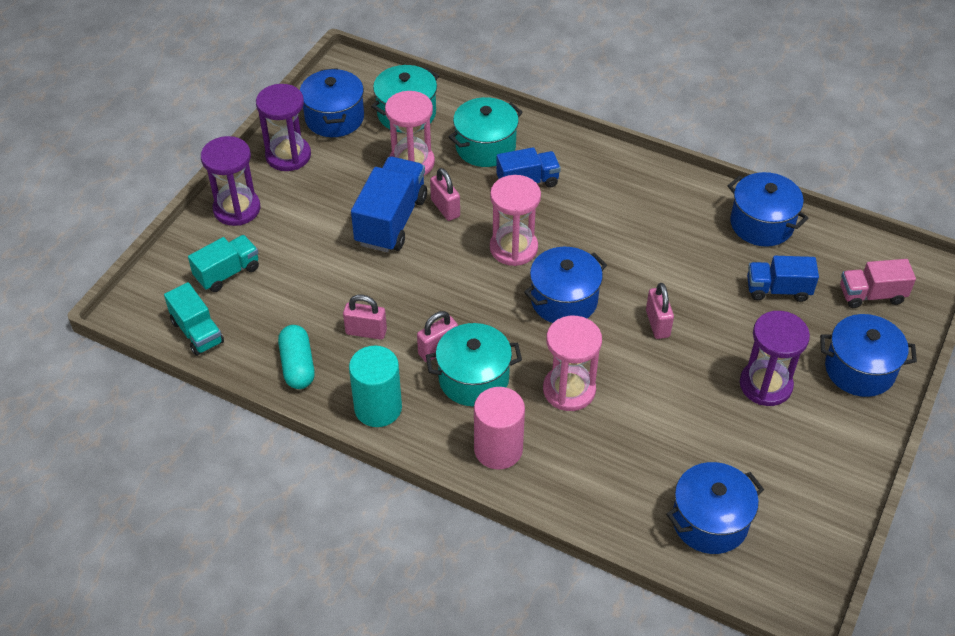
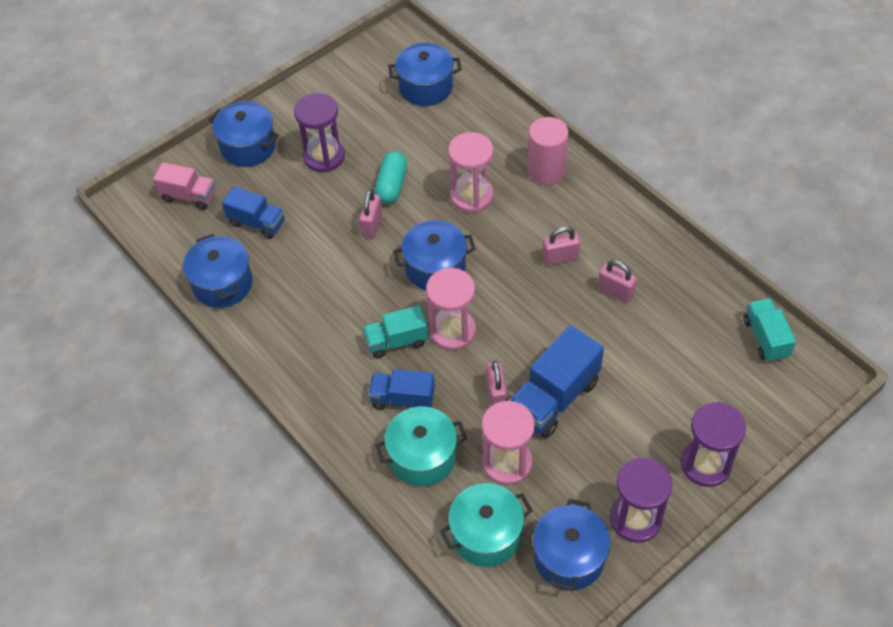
camera: 155 degrees left, 5 degrees up
turquoise truck [188,235,259,292] -> turquoise truck moved to [363,305,428,358]
turquoise capsule [278,325,315,389] -> turquoise capsule moved to [375,151,407,204]
turquoise cylinder [349,346,402,427] -> none
turquoise pot [426,323,522,406] -> none

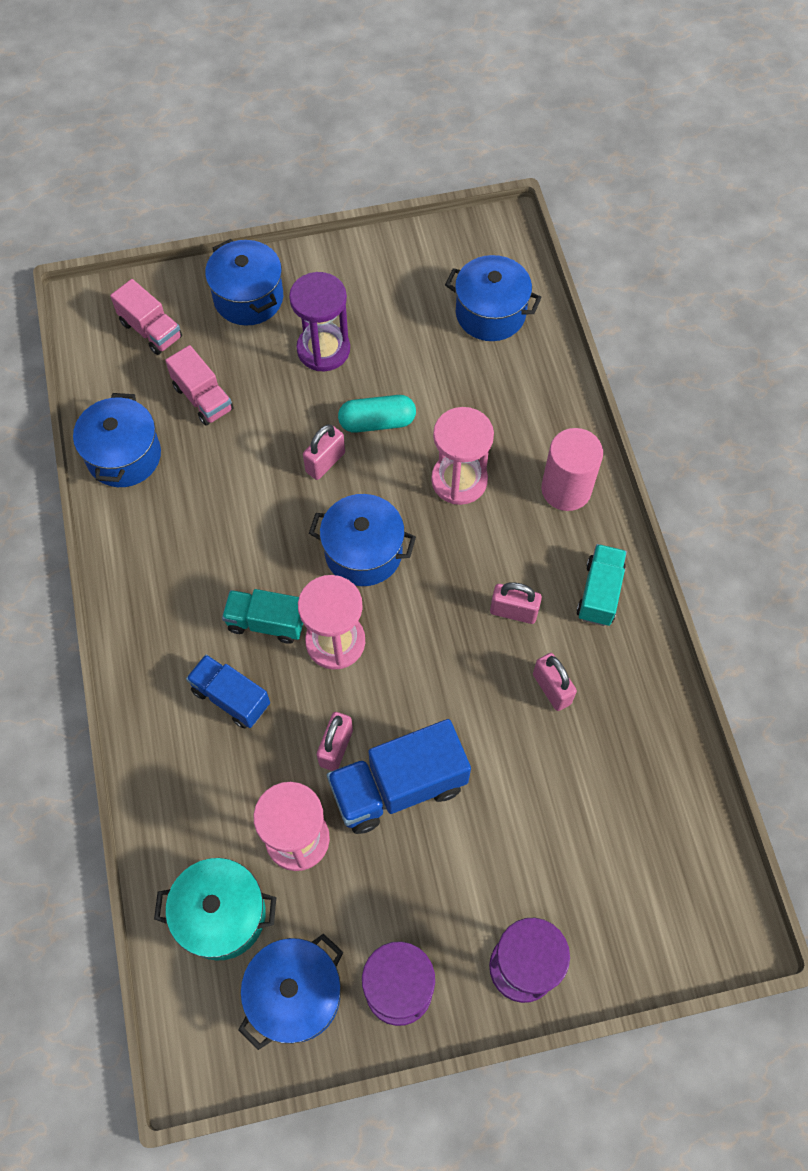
camera: 25 degrees right, 10 degrees up
blue truck [222,186,285,239] -> pink truck [165,345,234,426]
turquoise capsule [375,151,407,204] -> turquoise capsule turned 45 degrees clockwise [338,395,416,433]
turquoise pot [375,407,467,486] -> none
turquoise truck [743,298,796,362] -> turquoise truck moved to [577,544,627,626]

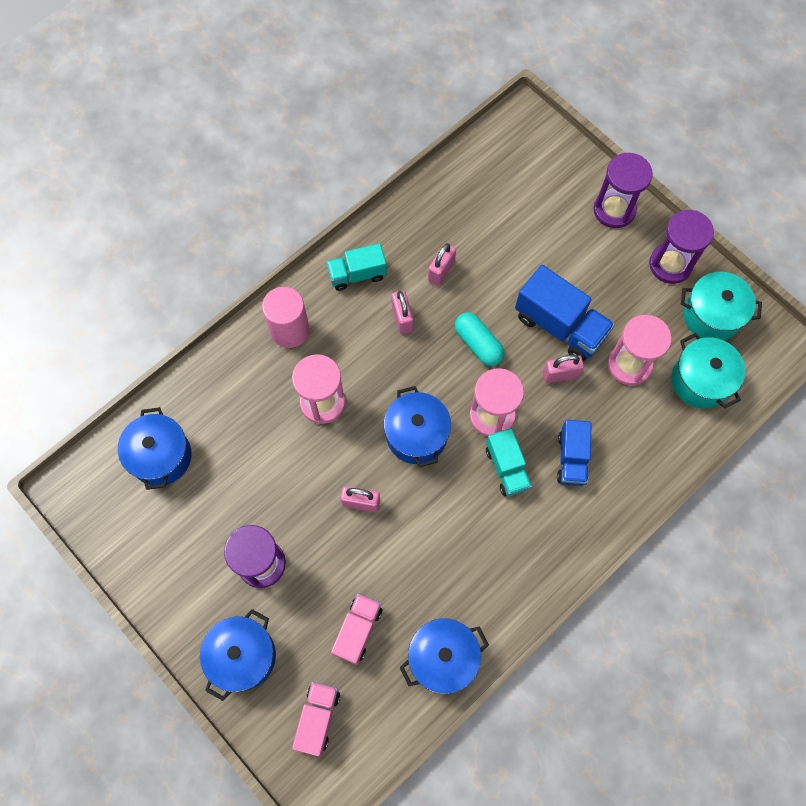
camera: 120 degrees left, 5 degrees up
blue pot [238,933,343,1050] -> turquoise pot [681,272,762,341]
turquoise capsule [338,395,416,433] -> turquoise capsule moved to [455,313,504,366]

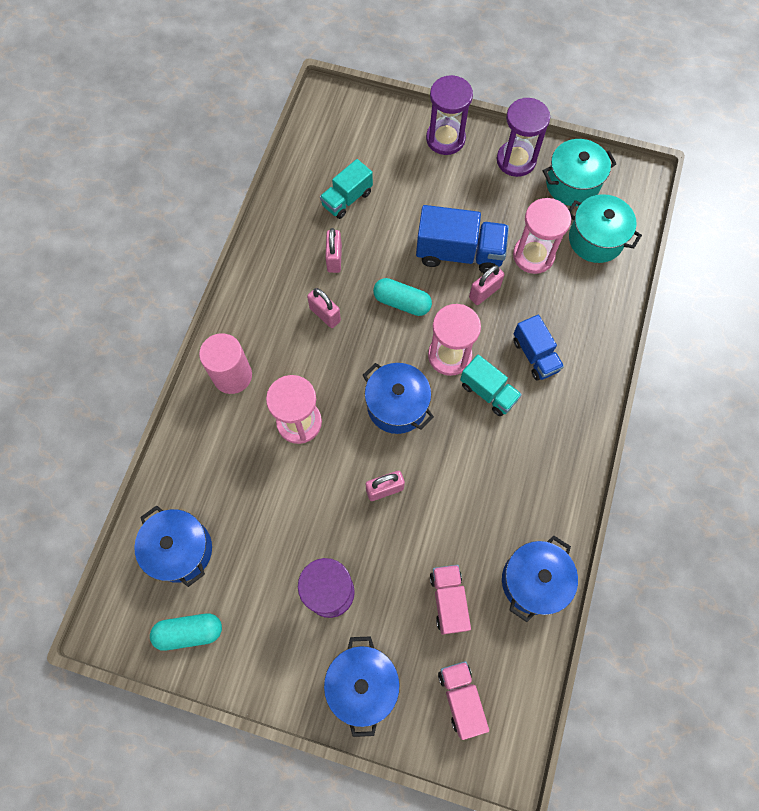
camera: 30 degrees left, 0 degrees up
turquoise truck [326,243,387,291] -> turquoise truck moved to [320,159,373,219]
none -> turquoise capsule [150,613,222,651]

